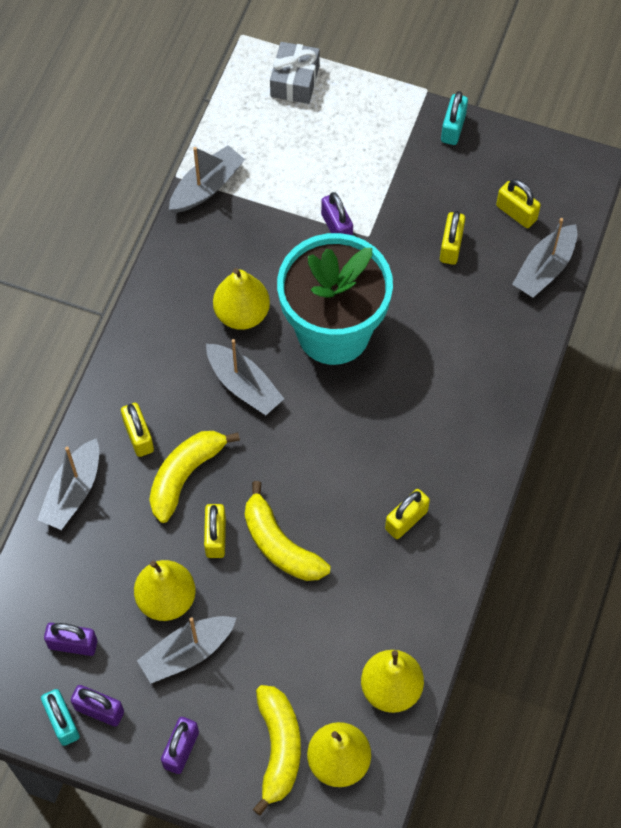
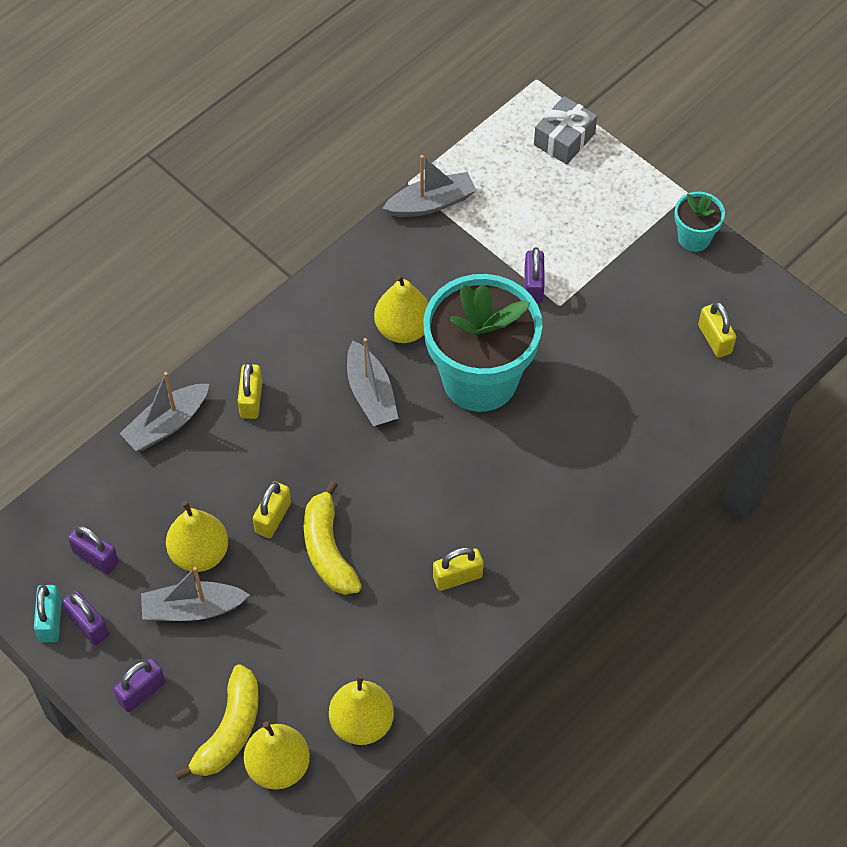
camera: 25 degrees right, 5 degrees down
yellow banana [149,431,240,523] -> none
yellow padlock [440,211,465,265] -> none
turquoise padlock [441,91,468,145] -> turquoise flower pot [674,192,725,252]
grey boat [512,218,578,297] -> none

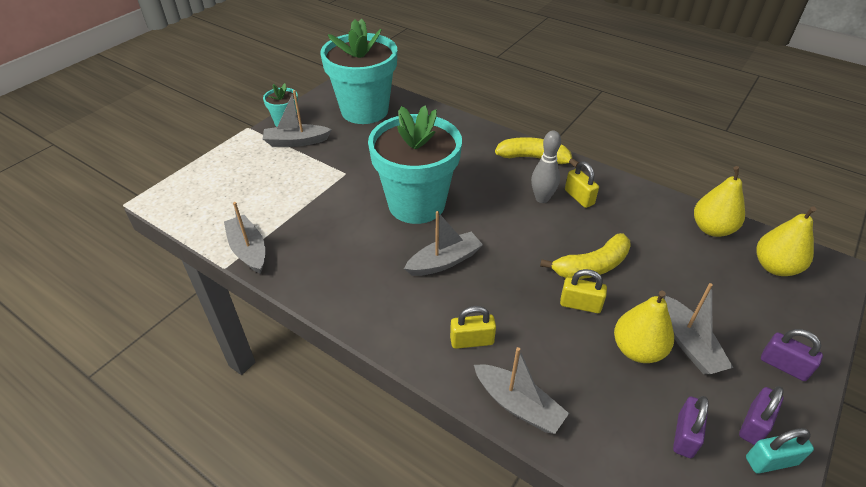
camera: 100 degrees left, 15 degrees down
yellow banana [174,665,259,780] -> yellow banana moved to [495,137,579,168]
yellow pear [374,275,429,343] -> none
purple padlock [525,247,545,303] -> none
grey gift [534,96,597,165] -> none
yellow padlock [698,302,736,358] -> turquoise flower pot [320,19,397,124]
none -> grey boat [263,90,332,147]
none -> grey bowling pin [531,131,561,203]

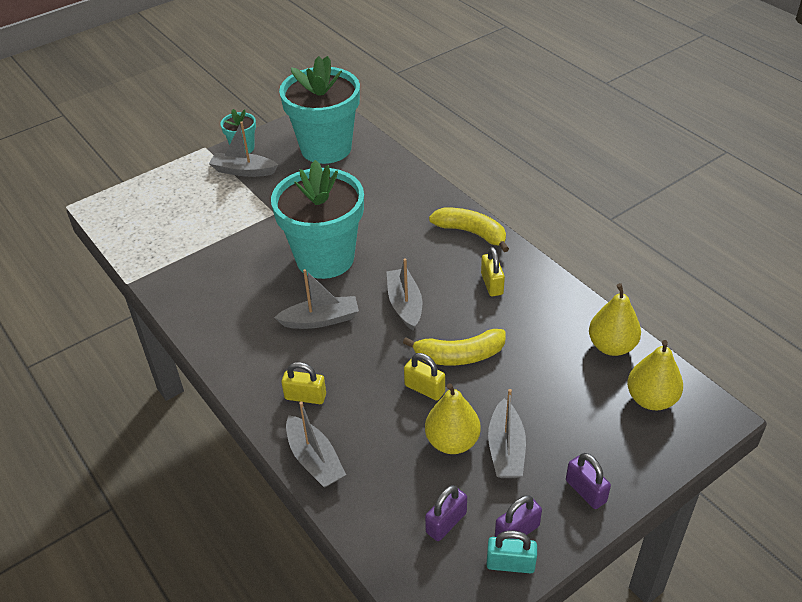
camera: 20 degrees right, 0 degrees up
grey boat [224,202,265,274] -> grey boat moved to [387,258,422,331]
grey bowling pin [531,131,561,203] -> none

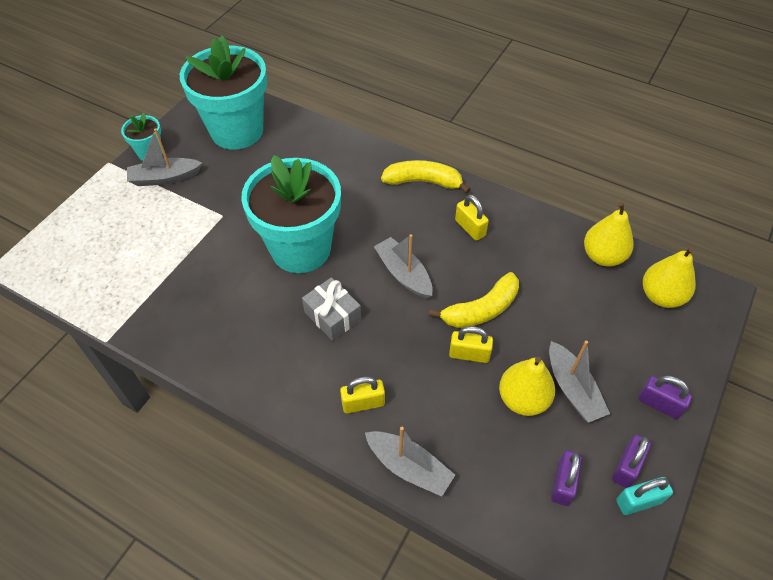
camera: 25 degrees left, 10 degrees up
grey boat [274,269,359,329] -> grey gift [302,277,361,341]

